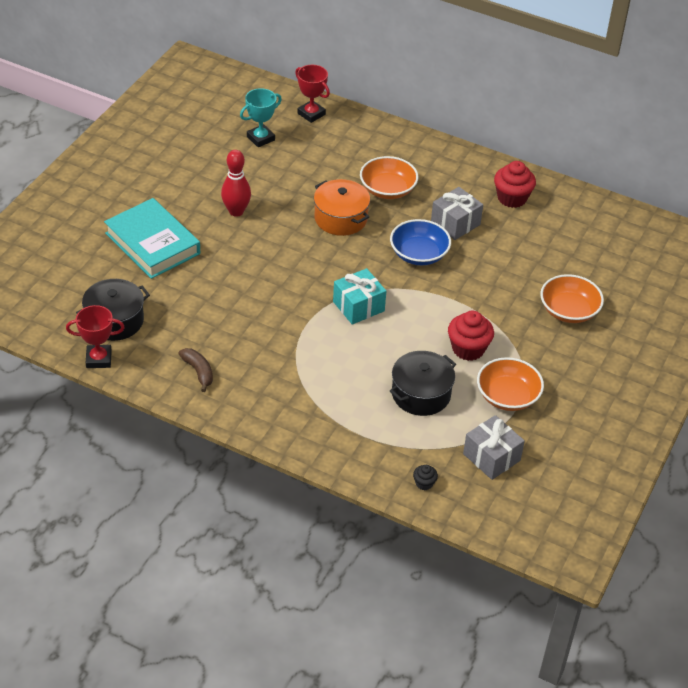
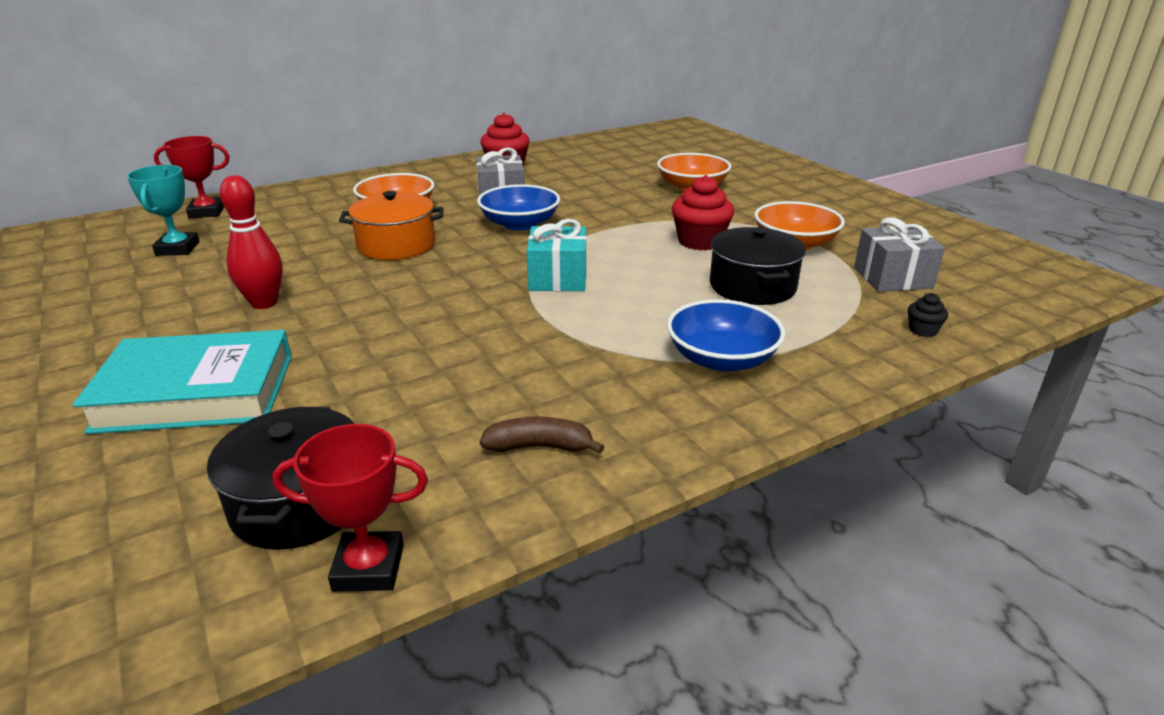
camera: 55 degrees left, 15 degrees down
red trophy [66,305,125,368] -> red trophy turned 60 degrees clockwise [272,424,428,592]
none -> blue bowl [667,299,785,371]

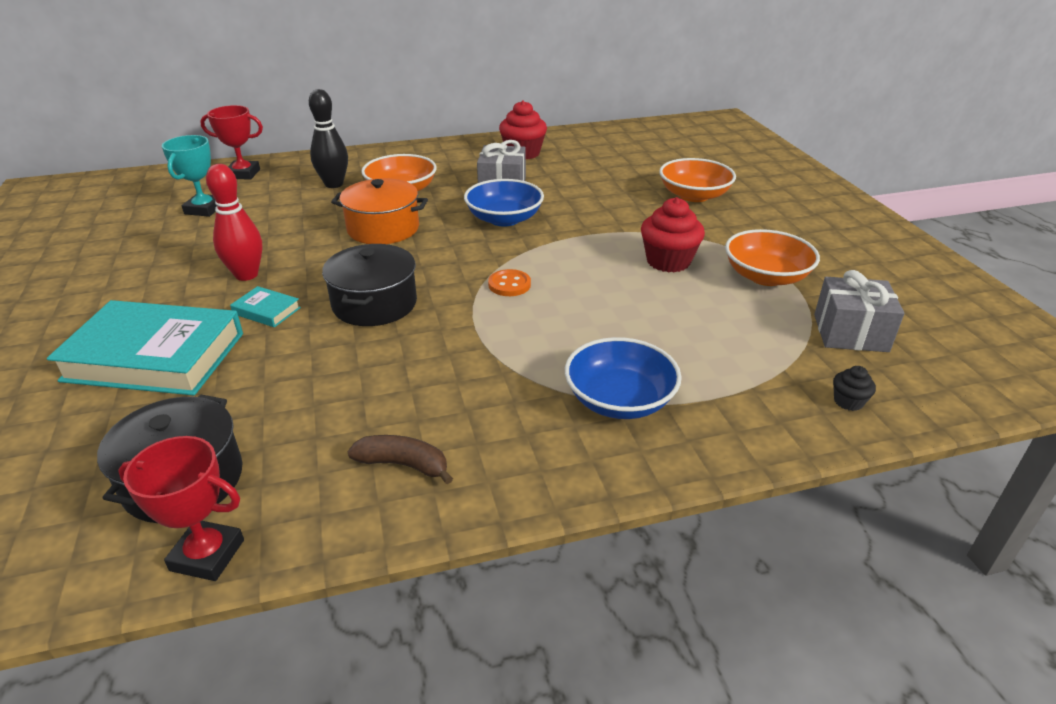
camera: 15 degrees right, 5 degrees up
turquoise gift [527,219,587,291] -> orange button [488,269,531,296]
black pot [710,227,806,305] -> black pot moved to [322,244,417,326]
none -> turquoise book [230,286,301,327]
none -> black bowling pin [309,89,348,188]

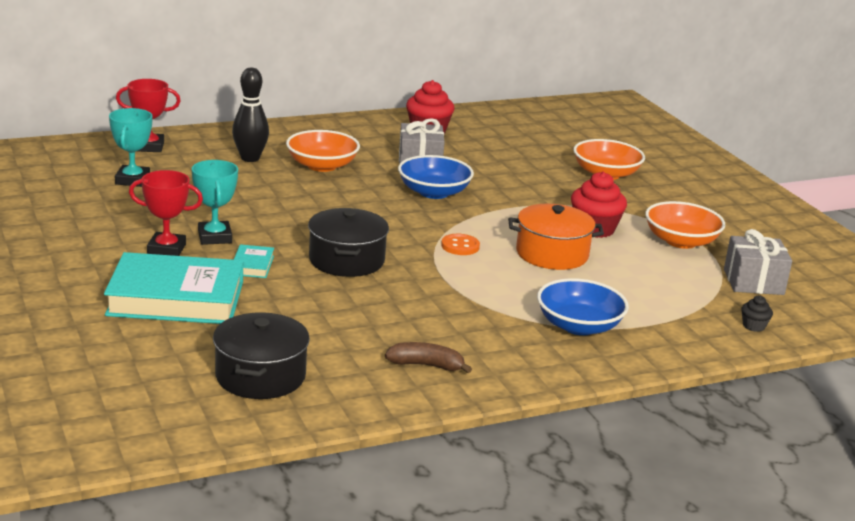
camera: 10 degrees left, 10 degrees down
red trophy [118,436,244,581] -> red trophy moved to [129,170,203,256]
red bowling pin [206,164,263,281] -> turquoise trophy [192,160,238,245]
turquoise book [230,286,301,327] -> turquoise book turned 75 degrees clockwise [234,244,274,278]
orange pot [331,178,428,244] -> orange pot moved to [508,204,604,270]

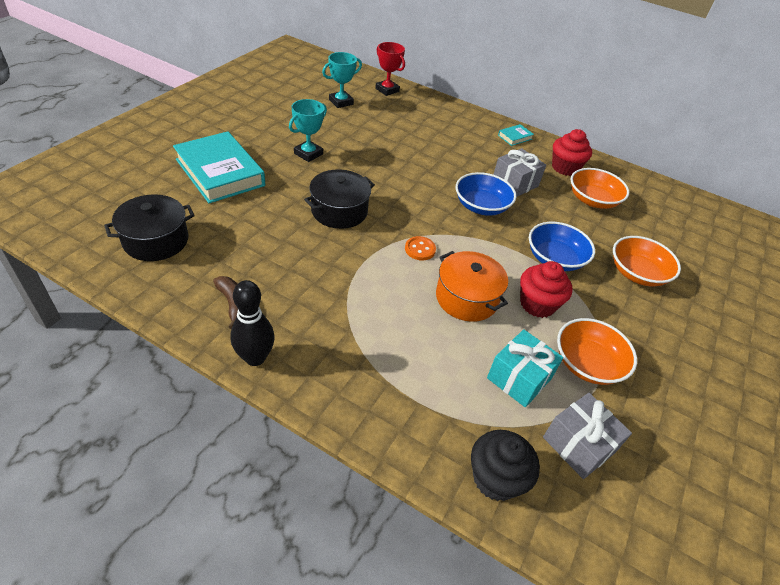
camera: 50 degrees right, 20 degrees up
red trophy [129,170,203,256] -> none
black bowling pin [232,67,269,162] -> black bowling pin moved to [230,280,275,366]
turquoise book [234,244,274,278] -> turquoise book moved to [498,124,534,146]
orange bowl [286,130,360,172] -> orange bowl moved to [570,168,629,209]
blue bowl [537,278,629,335] -> blue bowl moved to [529,222,595,271]
black cupcake [741,296,773,332] -> black cupcake [471,430,540,501], size x2.03
none -> turquoise gift [487,329,564,407]

